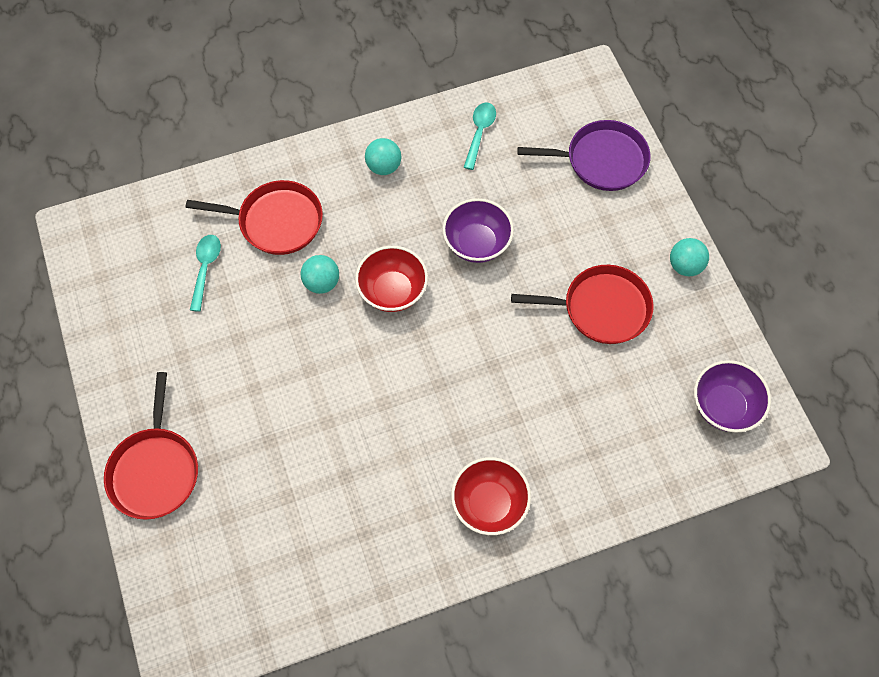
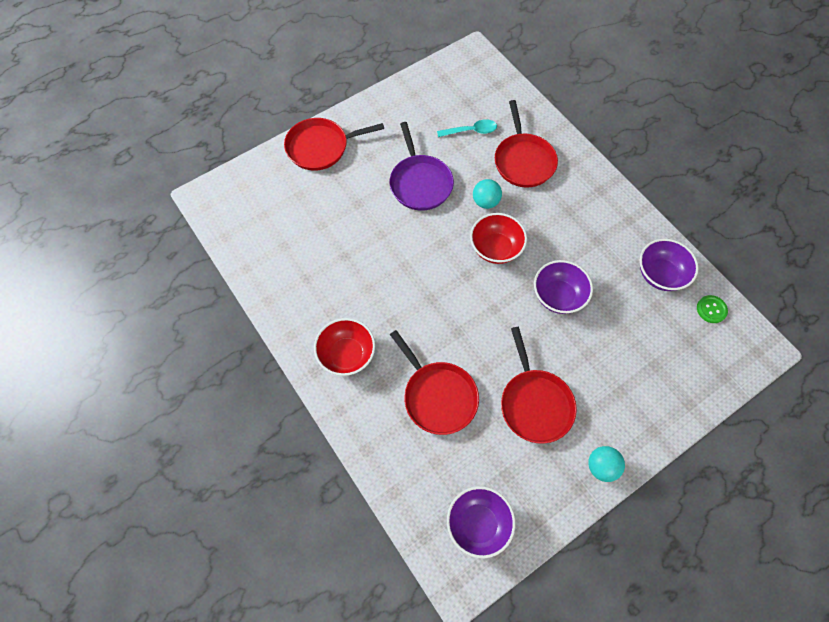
camera: 75 degrees right, 0 degrees up
turquoise ball [365,138,401,175] -> none
turquoise spoon [464,103,496,170] -> purple bowl [640,239,698,291]
purple pan [517,120,650,191] -> purple pan moved to [389,122,454,211]
none -> red pan [390,330,479,435]
none -> green button [697,295,728,323]

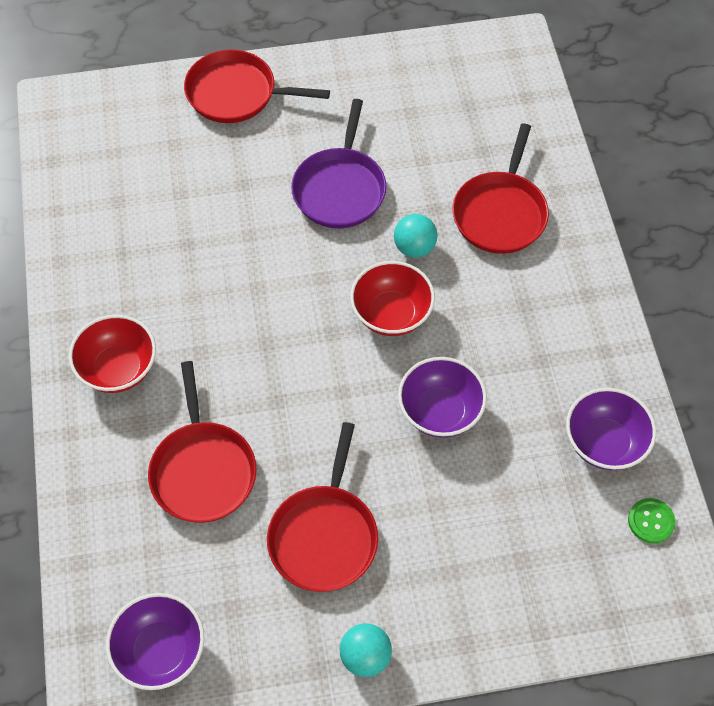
camera: 25 degrees right, 5 degrees down
turquoise spoon [437,119,497,137] -> none

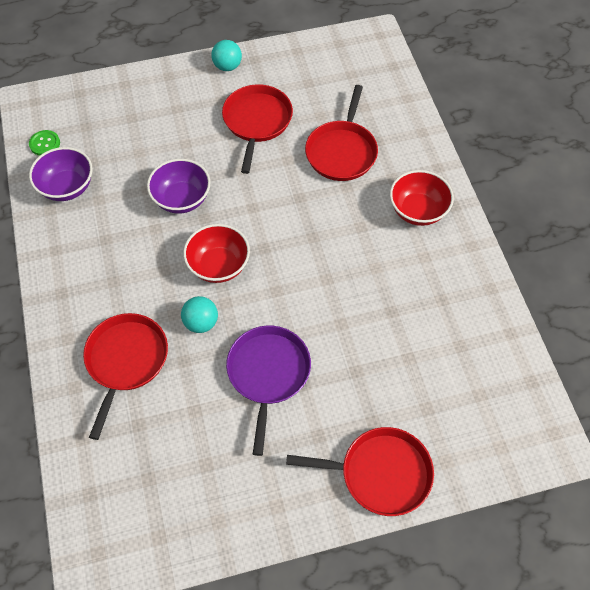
camera: 175 degrees right, 0 degrees up
purple bowl [106,593,204,690] -> none
red pan [148,361,257,523] -> red pan turned 150 degrees counterclockwise [305,85,378,181]

